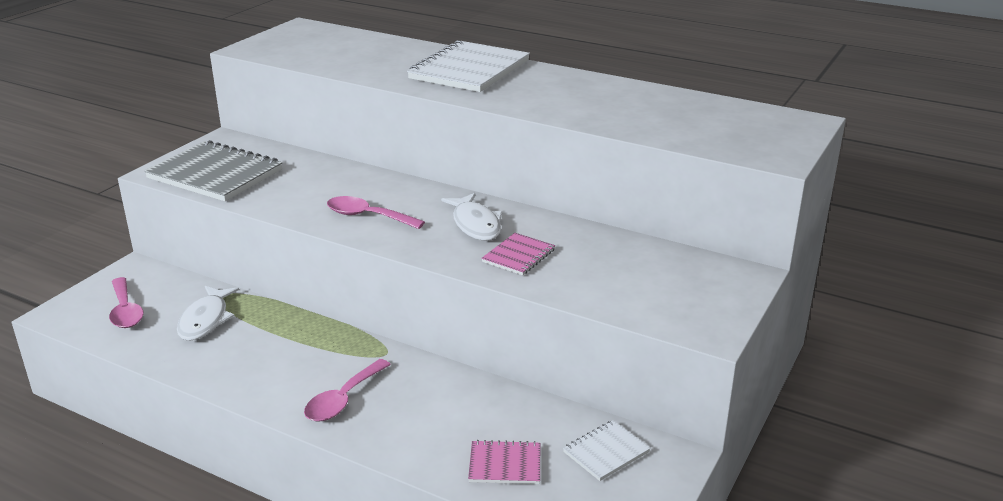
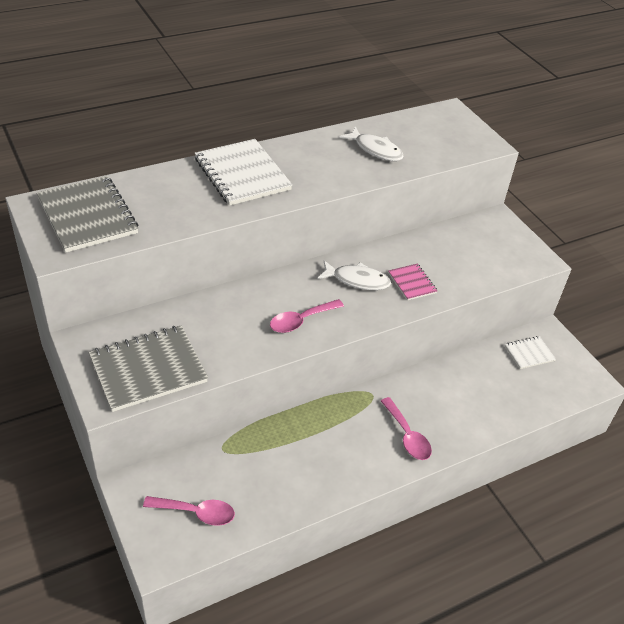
camera: 60 degrees left, 15 degrees up
white fish [177,286,239,341] -> white fish moved to [339,126,404,161]
pink notebook [468,440,540,484] -> none
white notebook [563,420,651,481] -> white notebook turned 75 degrees clockwise [505,336,556,369]
none -> grey notebook [37,176,138,253]

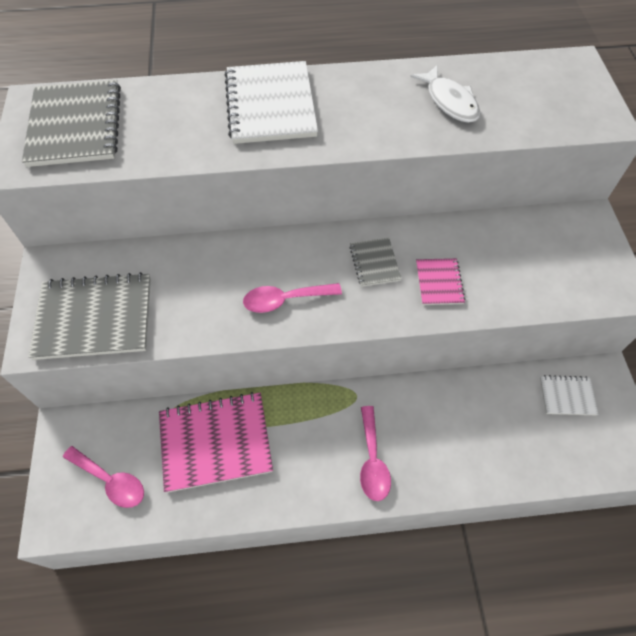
camera: 25 degrees right, 15 degrees up
white fish [317,260,391,290] -> grey notebook [349,237,402,287]
none -> pink notebook [159,392,273,493]

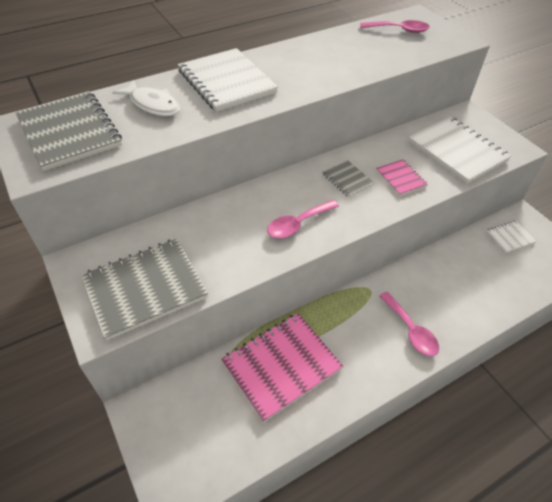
camera: 25 degrees left, 10 degrees down
pink spoon [63,446,144,508] -> pink spoon moved to [360,20,430,33]
white fish [410,65,480,123] -> white fish moved to [113,80,180,116]
none -> white notebook [408,117,511,184]

